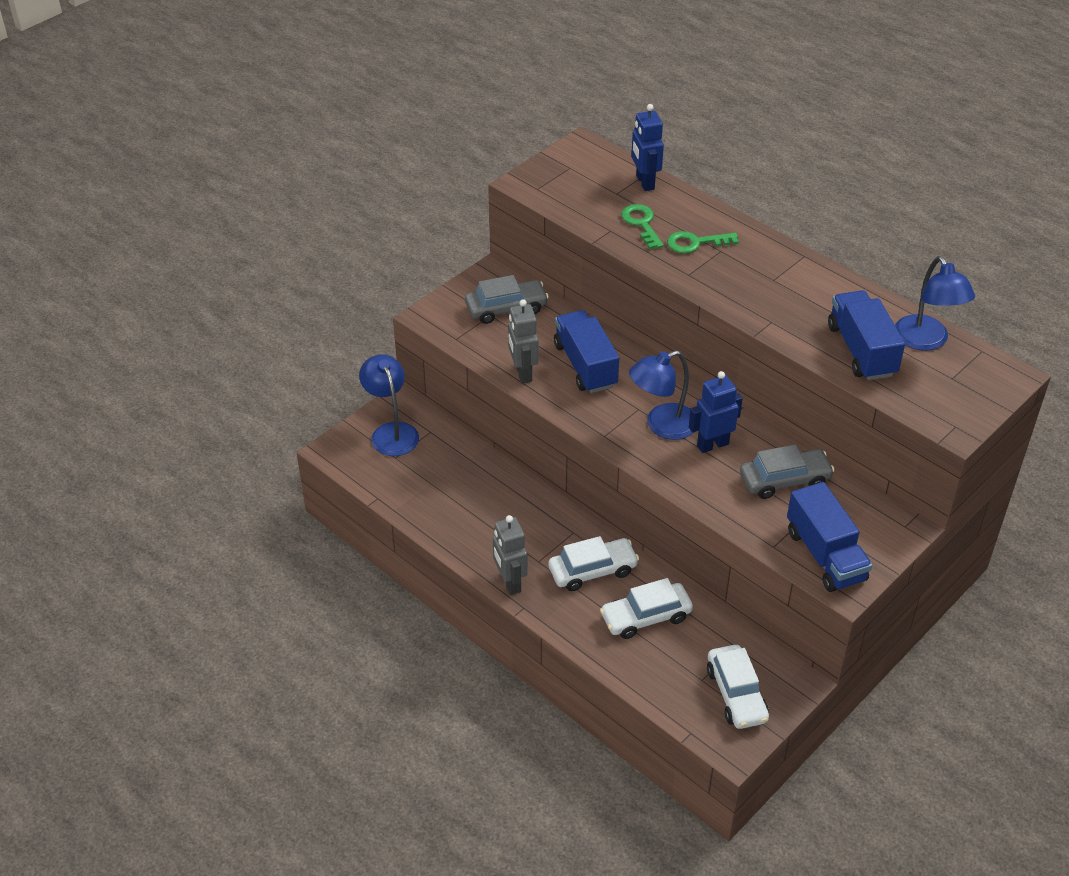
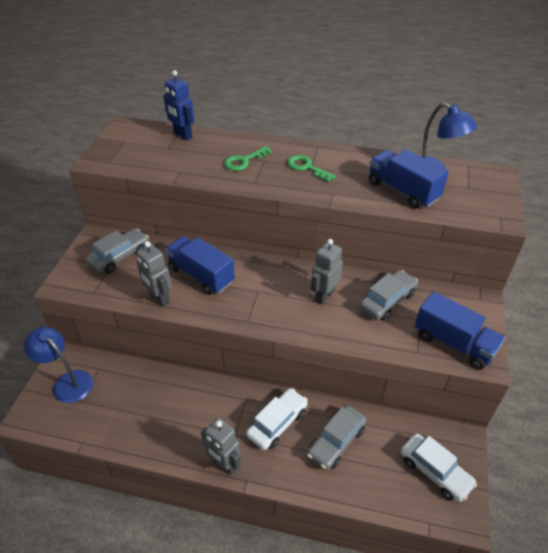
camera: 30 degrees left, 0 degrees up
white car [600,578,693,639] -> grey car [307,405,367,470]
green key [621,204,664,249] -> green key moved to [287,155,336,182]
blue lamp [629,351,694,440] -> none
blue robot [689,371,743,453] -> grey robot [311,239,343,305]

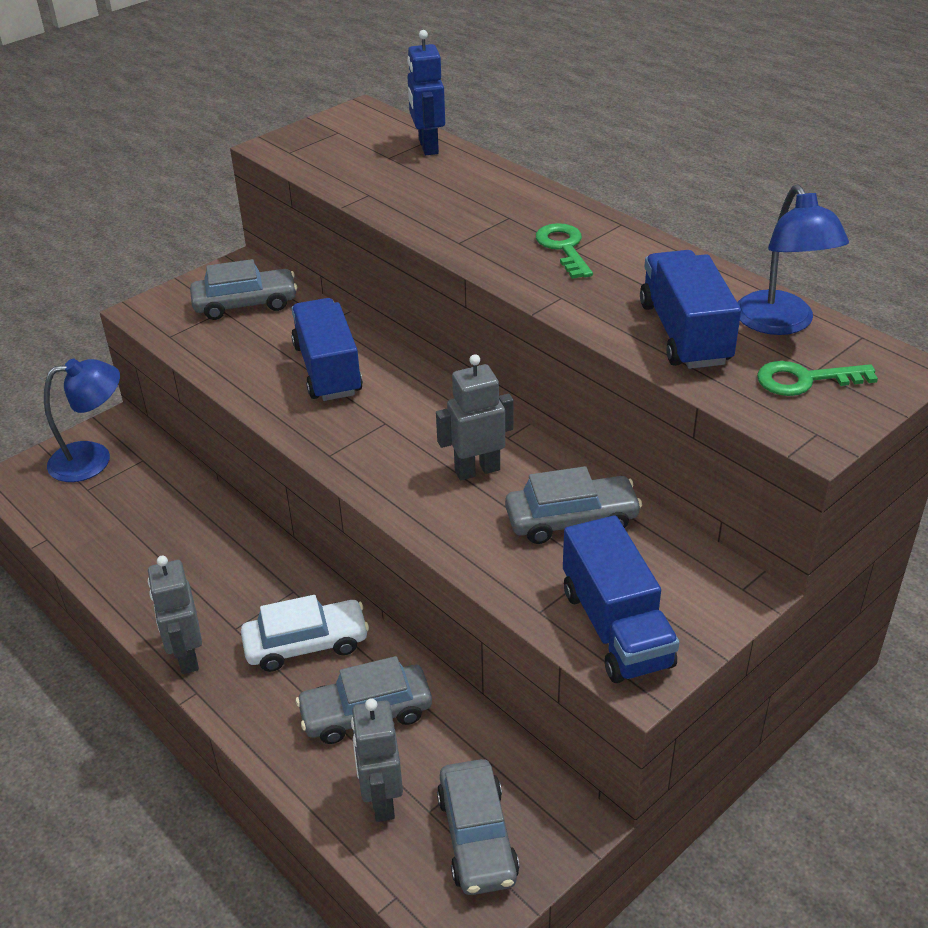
camera: 35 degrees right, 5 degrees down
blue lamp [23,327,93,403] -> blue lamp turned 90 degrees clockwise [44,359,120,482]
grey robot [136,241,172,307] -> grey robot moved to [351,698,403,822]
green key [224,146,272,171] -> green key moved to [757,361,878,396]
white car [401,434,477,502] -> grey car [437,759,519,895]

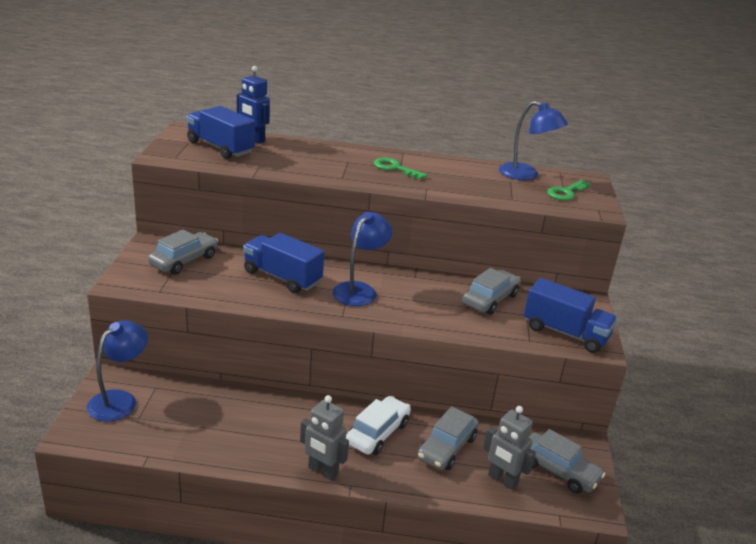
camera: 45 degrees left, 10 degrees down
grey robot [436,354,513,480] -> none
blue truck [640,250,741,369] -> blue truck moved to [186,106,255,159]
none -> blue lamp [332,212,392,306]

